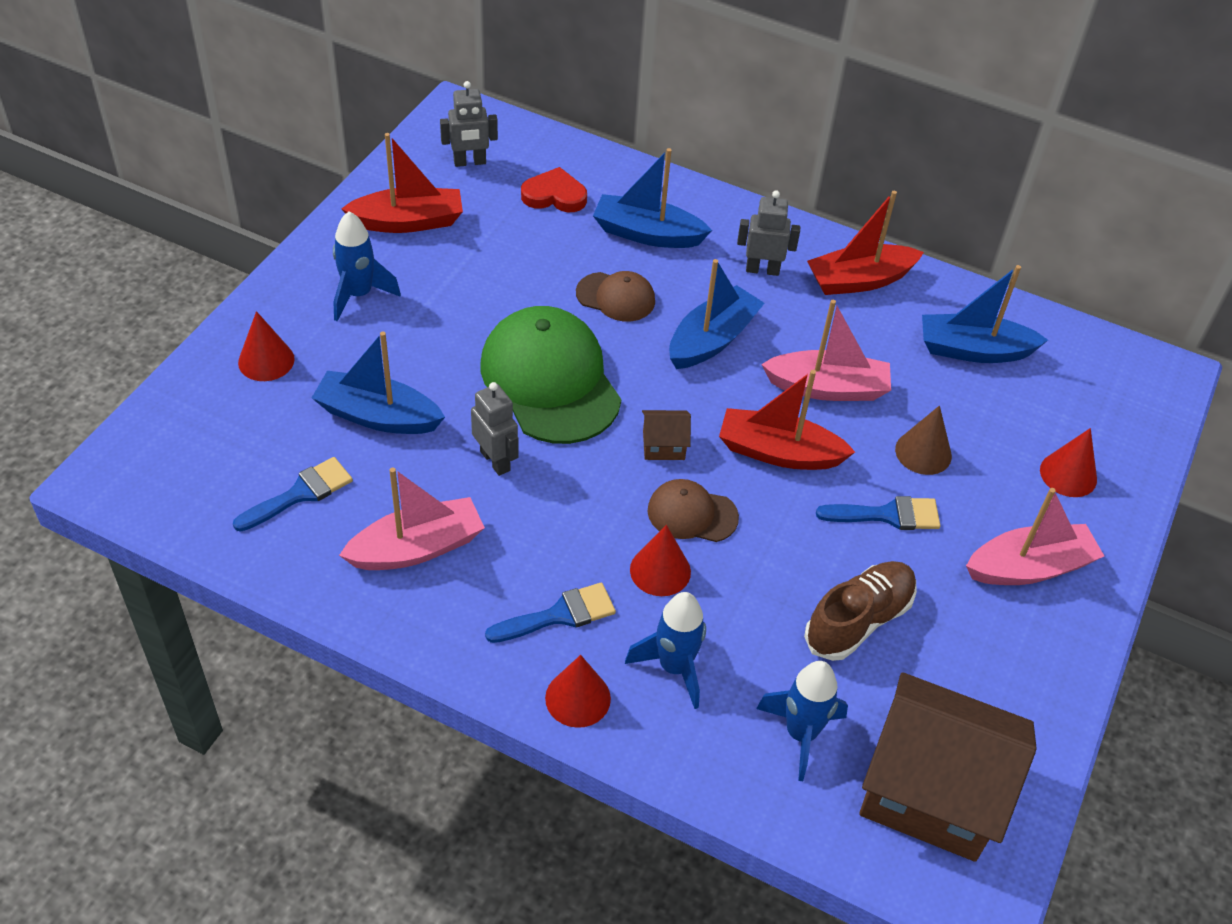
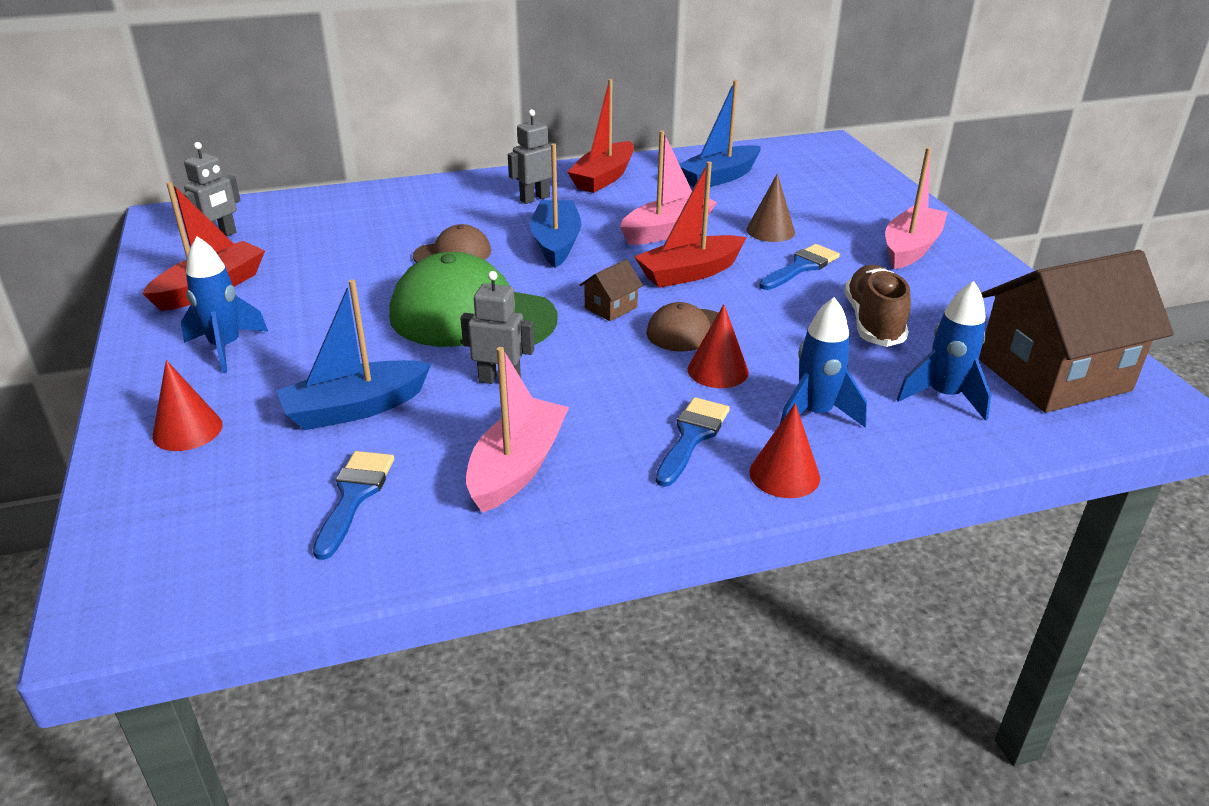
camera: 40 degrees left, 15 degrees down
red heart [521,167,587,212] -> none
blue boat [593,148,712,248] -> none
red cone [1040,428,1097,497] -> none

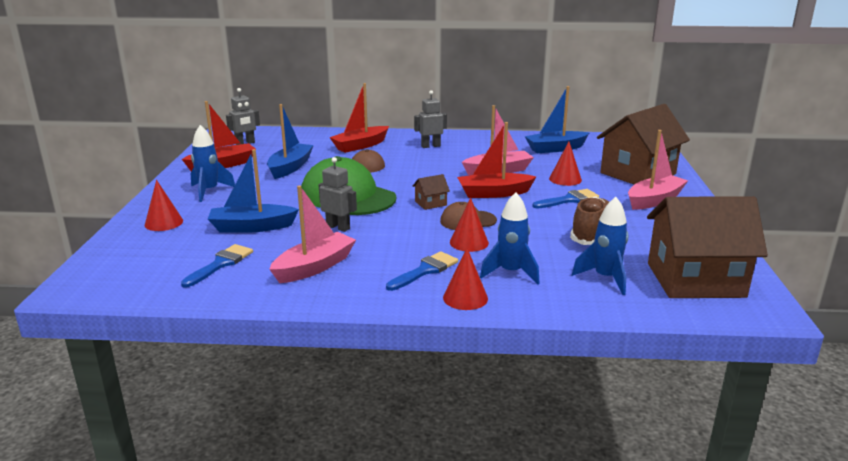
camera: 20 degrees right, 10 degrees down
blue boat [530,143,581,268] -> blue boat moved to [267,104,314,179]
red boat [567,79,634,193] -> red boat moved to [330,83,389,153]
brown cone [746,173,795,242] -> red cone [549,142,582,186]
none -> brown house [597,104,690,184]

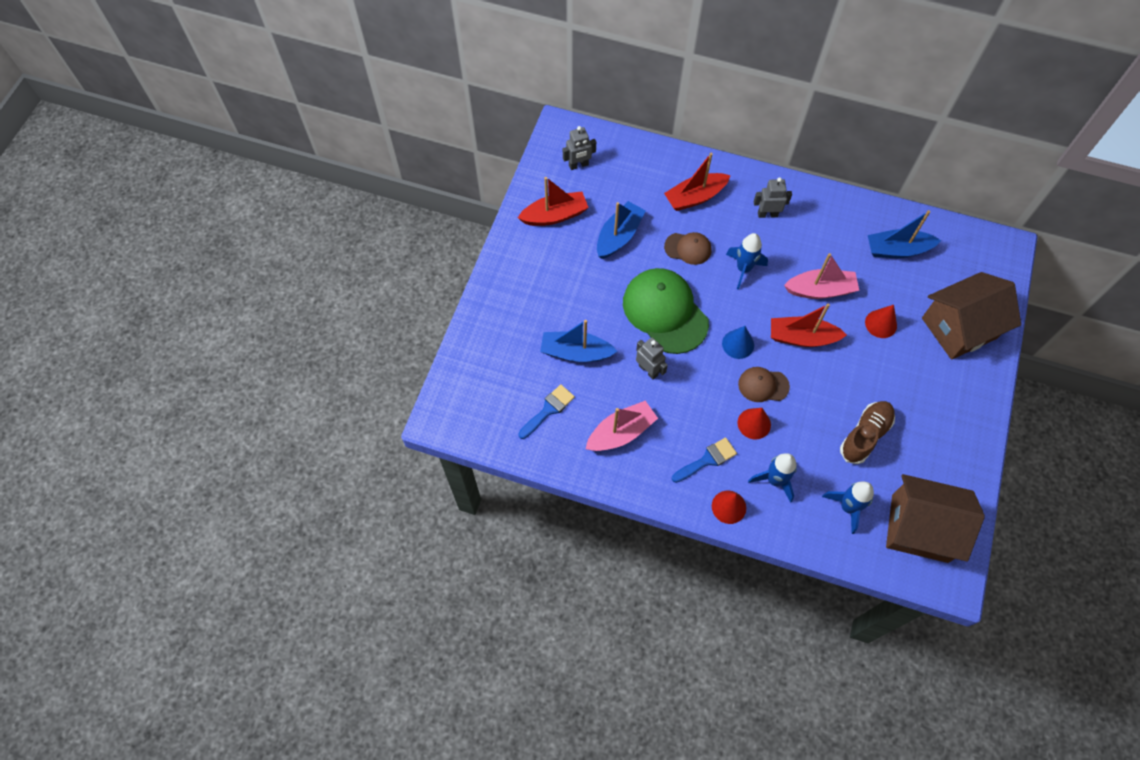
camera: 15 degrees right, 40 degrees up
red cone [145,180,183,231] -> none
blue rocket [191,125,235,202] -> blue rocket moved to [726,233,768,290]
brown house [413,174,450,210] -> blue cone [722,326,754,359]
blue brush [532,189,599,209] -> none
pink boat [628,130,688,210] -> none

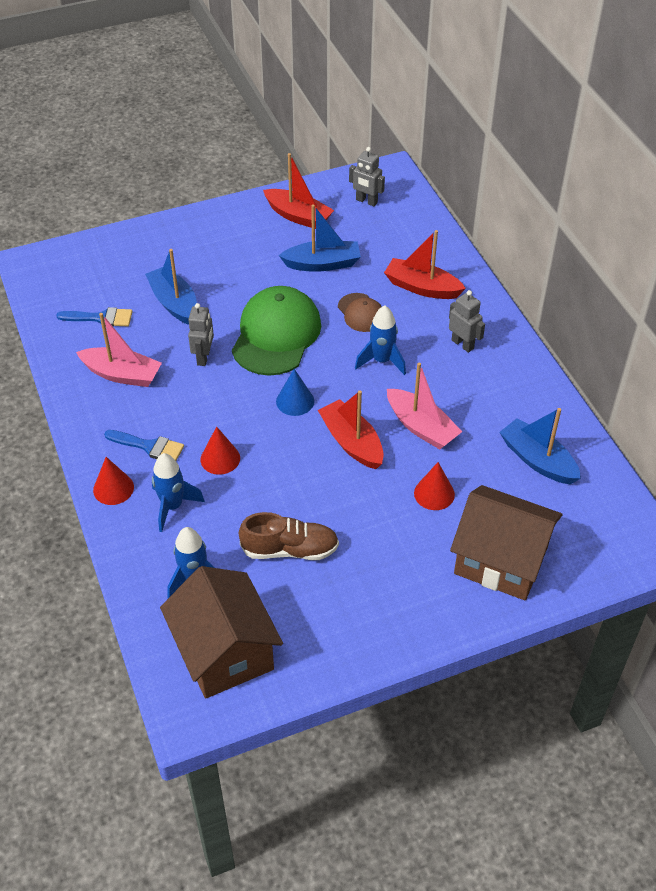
camera: 50 degrees right, 15 degrees down
brown cap [738,367,790,402] -> none

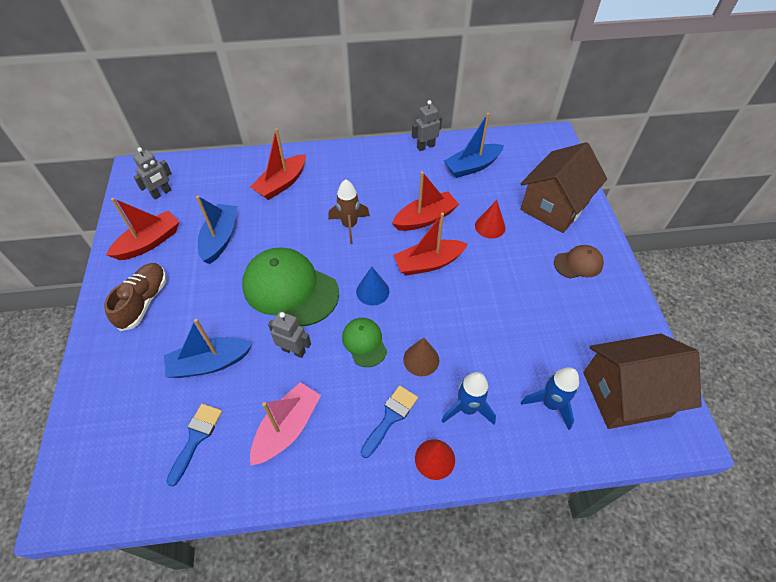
camera: 75 degrees left, 5 degrees up
red cone [201,426,240,475] -> brown cone [403,338,439,376]
brown shoe [239,512,339,560] -> brown shoe moved to [104,263,167,331]
brown cap [338,293,382,332] -> brown cap moved to [554,245,604,279]
blue rocket [355,305,406,375] -> brown rocket [328,179,370,244]
pink boat [387,362,462,450] -> red boat [392,171,459,231]
grey robot [449,290,485,353] -> grey robot moved to [412,100,442,151]
none -> green cap [342,318,387,367]

